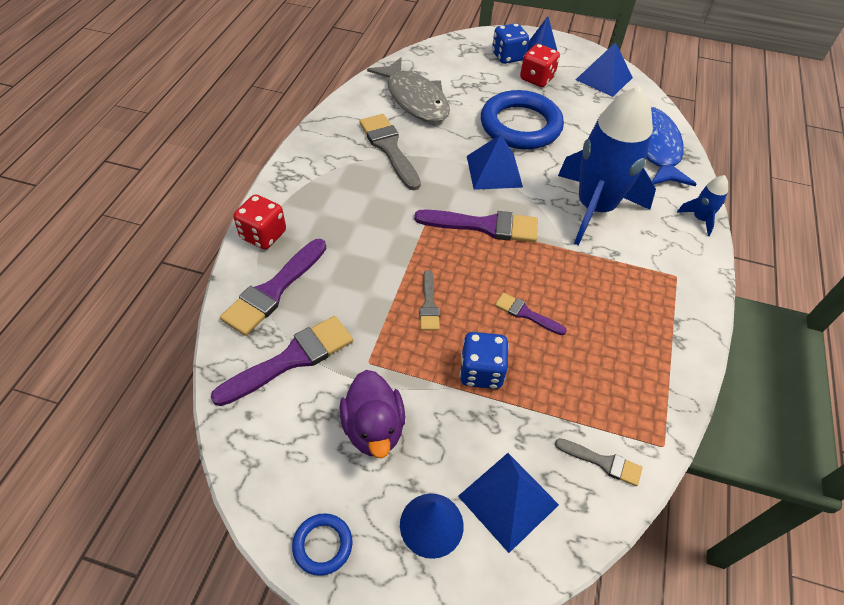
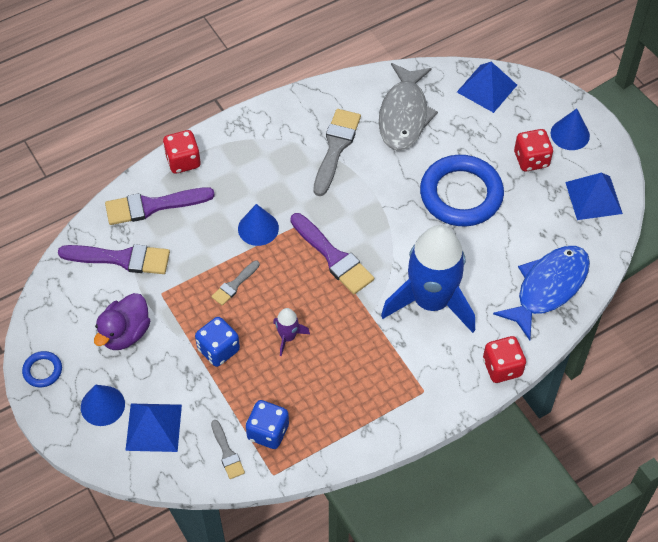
camera: 45 degrees right, 5 degrees up
blue pyramid [467,134,523,190] -> blue pyramid moved to [457,62,517,113]
blue dice [492,23,529,64] -> blue dice moved to [246,400,289,449]
purple brush [495,293,567,335] -> purple rocket [273,308,310,356]
blue rocket [677,175,728,236] -> red dice [483,336,526,383]
none -> blue cone [238,204,279,246]

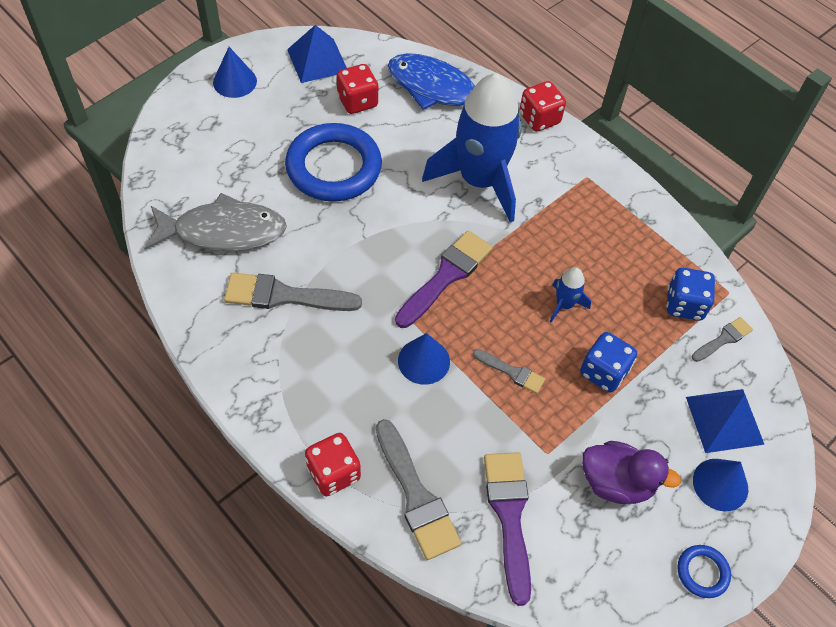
camera: 105 degrees left, 0 degrees up
purple brush [105,187,215,225] -> grey brush [376,419,461,560]
purple rocket [273,308,310,356] -> blue rocket [549,267,591,322]
blue pyramid [457,62,517,113] -> none
red dice [514,129,553,171] -> red dice moved to [337,64,379,114]

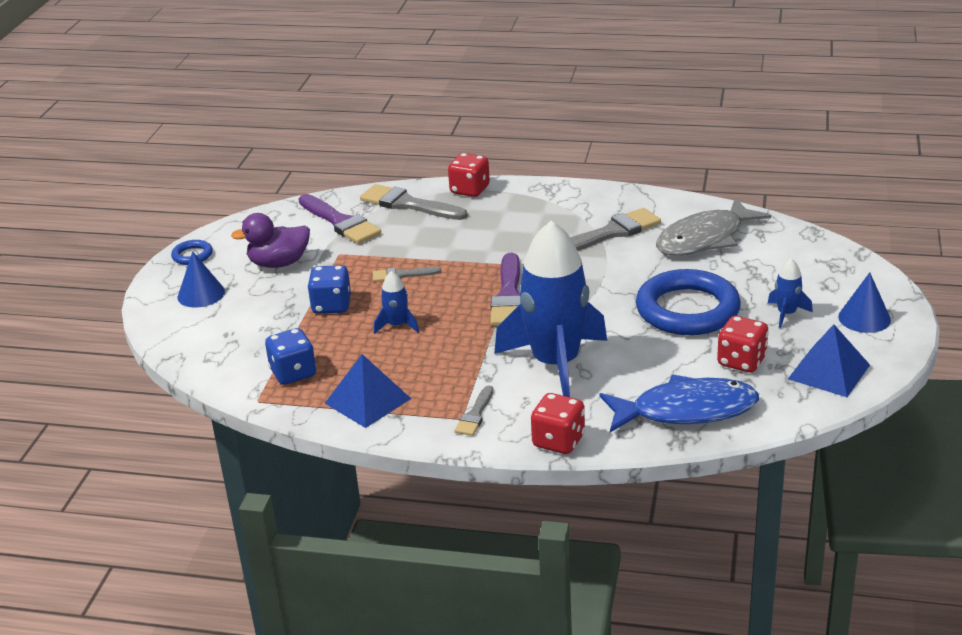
camera: 150 degrees right, 25 degrees down
blue cone [398,333,450,385] -> none
blue pyramid [686,389,765,453] -> blue pyramid moved to [325,354,411,428]
grey brush [692,317,753,362] -> grey brush moved to [455,385,493,436]
none -> blue rocket [767,258,813,328]

